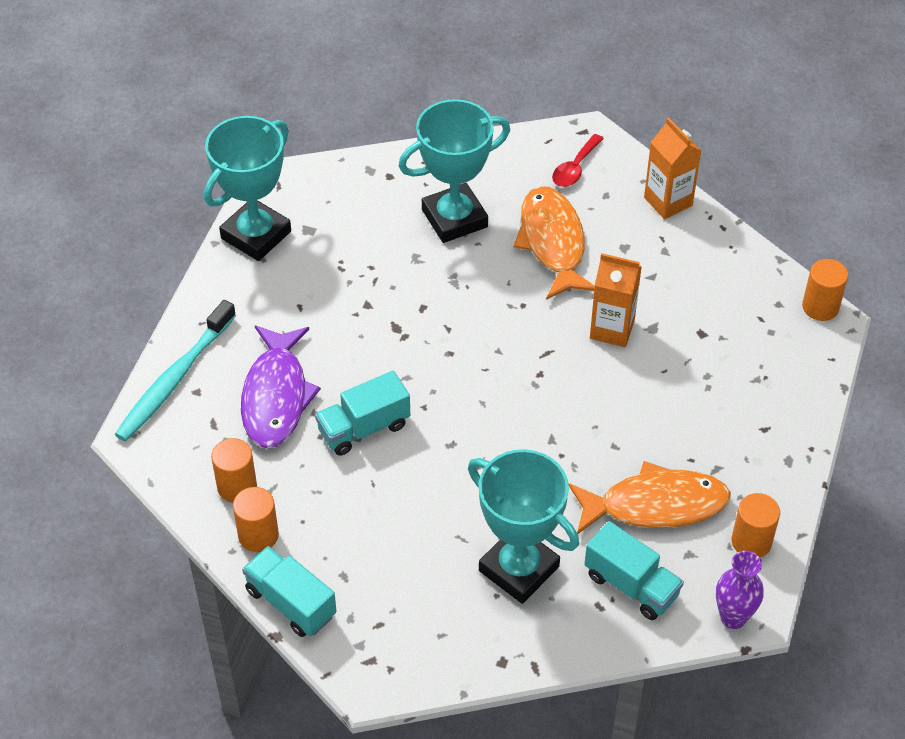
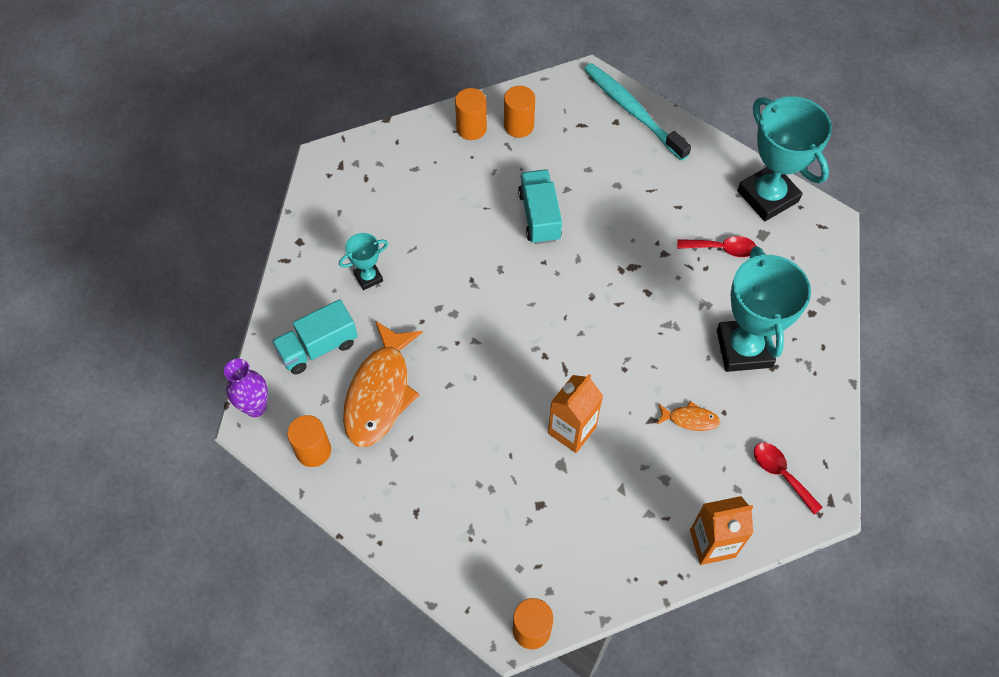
camera: 110 degrees right, 10 degrees up
purple fish [241,325,321,448] -> none
turquoise truck [242,546,337,637] -> none
turquoise trophy [468,449,579,604] -> turquoise trophy [339,233,388,290], size x0.48
orange fish [513,186,595,300] -> orange fish [657,401,720,431], size x0.45
none -> red spoon [677,236,756,257]

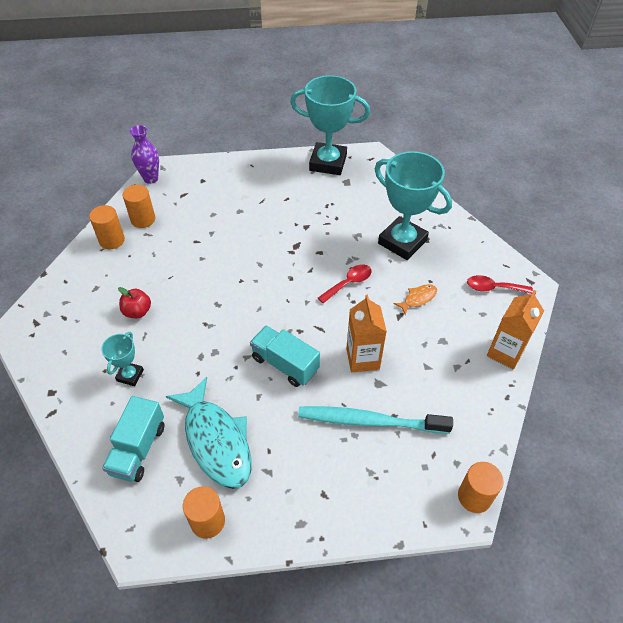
camera: 45 degrees left, 10 degrees down
purple vase [224,359,268,417] -> purple vase moved to [130,125,159,184]
orange fish [343,321,423,447] -> turquoise fish [166,377,252,489]
turquoise truck [518,170,562,244] -> turquoise truck moved to [250,326,320,387]
turquoise toothbrush [584,63,691,161] -> turquoise toothbrush moved to [298,406,453,434]
red spoon [677,236,756,257] -> red spoon moved to [318,264,372,304]
none -> red apple [118,287,151,318]

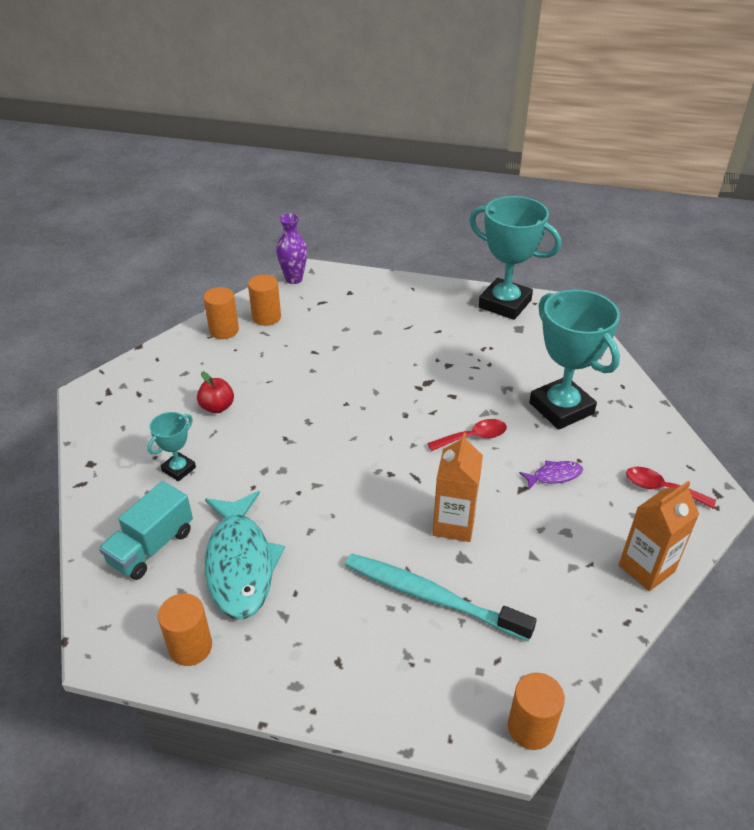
camera: 20 degrees right, 10 degrees down
turquoise truck [250,326,320,387] -> none
orange fish [394,284,437,315] -> purple fish [519,460,583,489]

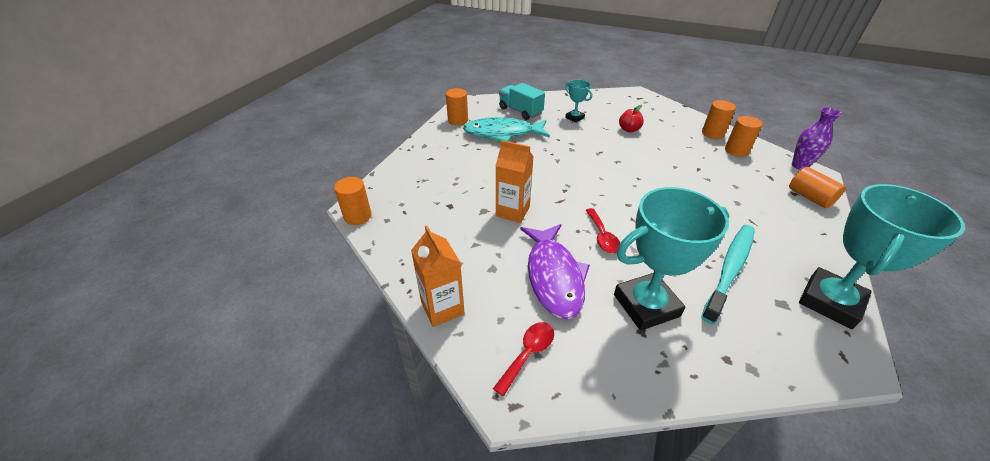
camera: 100 degrees right, 0 degrees up
turquoise toothbrush [345,553,536,641] -> turquoise toothbrush moved to [701,225,755,324]
purple fish [519,460,583,489] -> purple fish [520,224,590,319], size x2.23
none -> orange cylinder [789,167,846,208]

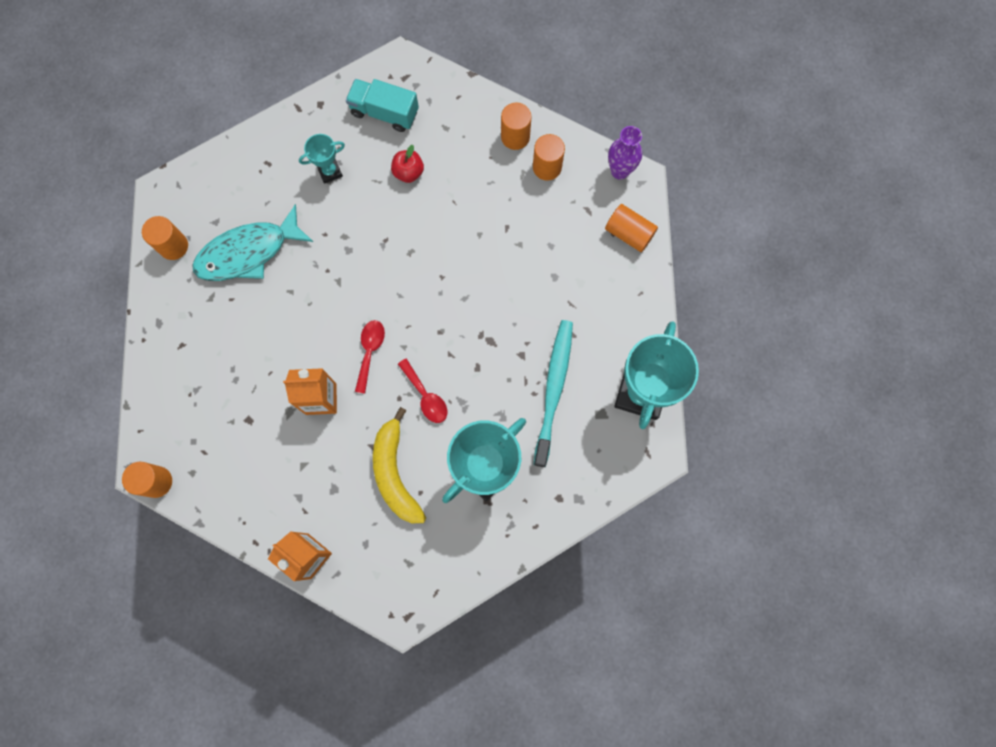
camera: 25 degrees left, 35 degrees up
red spoon [493,322,554,396] -> red spoon moved to [355,320,385,394]
turquoise truck [499,83,545,120] -> turquoise truck moved to [346,79,419,132]
purple fish [520,224,590,319] -> yellow banana [373,407,426,523]
turquoise trophy [565,80,592,123] -> turquoise trophy turned 45 degrees counterclockwise [299,134,345,184]

